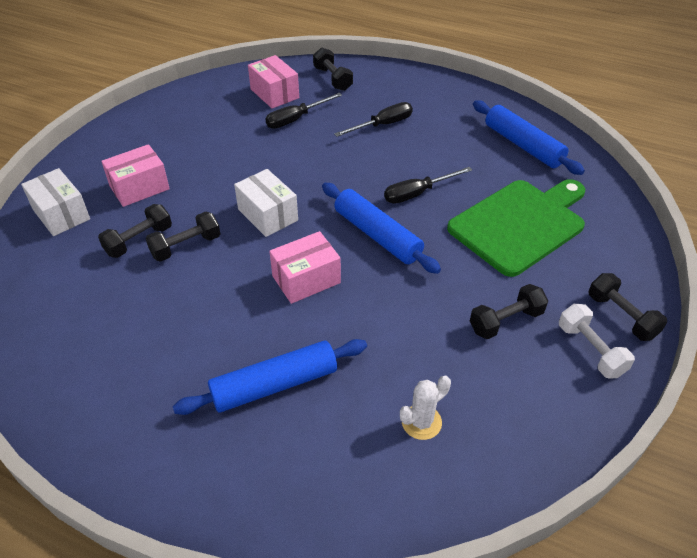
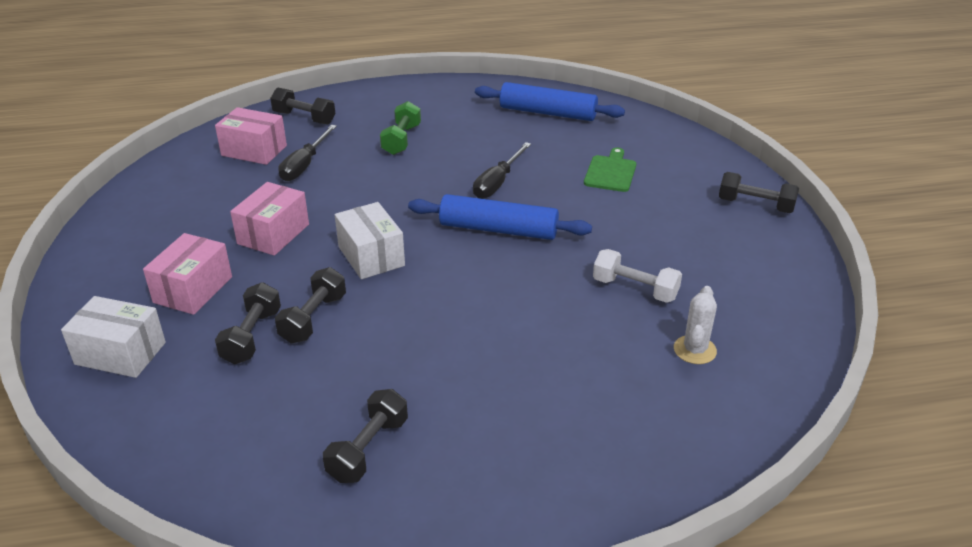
camera: 35 degrees left, 10 degrees down
blue rolling pin [173,339,367,415] -> none
white box [234,169,298,237] -> white box turned 45 degrees clockwise [335,202,405,279]
pink box [269,231,341,304] -> pink box moved to [230,182,309,256]
black screwdriver [334,102,413,137] -> green dumbbell [380,101,421,155]
green cutting board [447,179,585,277] -> green cutting board [584,148,636,192], size x0.48
black dumbbell [470,284,548,339] -> black dumbbell moved to [323,389,408,483]
white dumbbell [559,304,635,379] -> white dumbbell moved to [593,249,682,303]

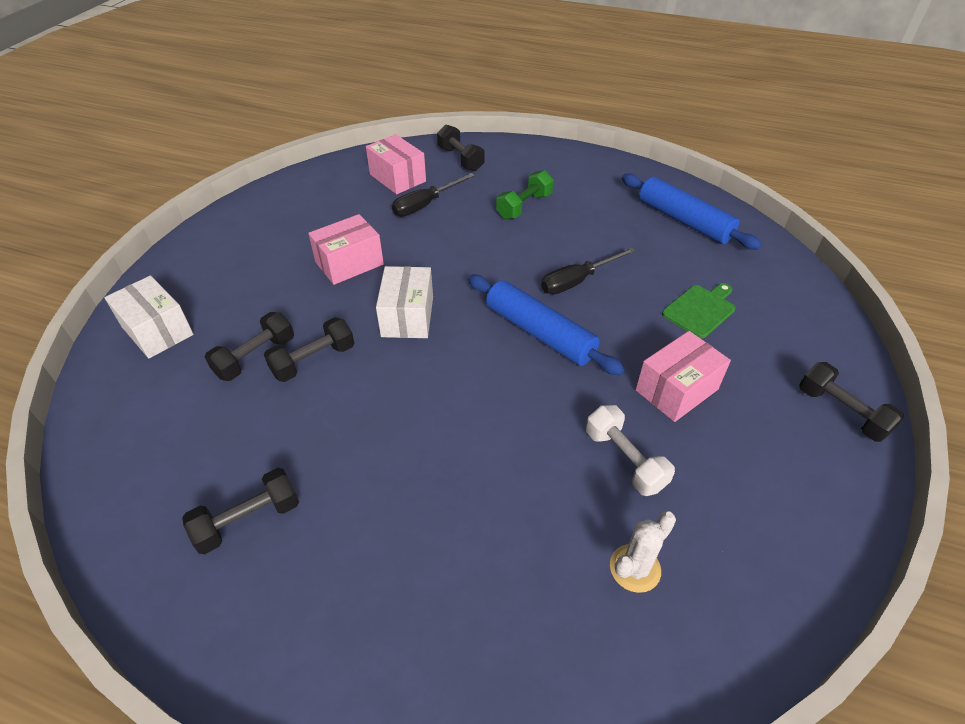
camera: 30 degrees right, 10 degrees up
pink box [143,233,232,315] -> pink box moved to [636,331,731,422]

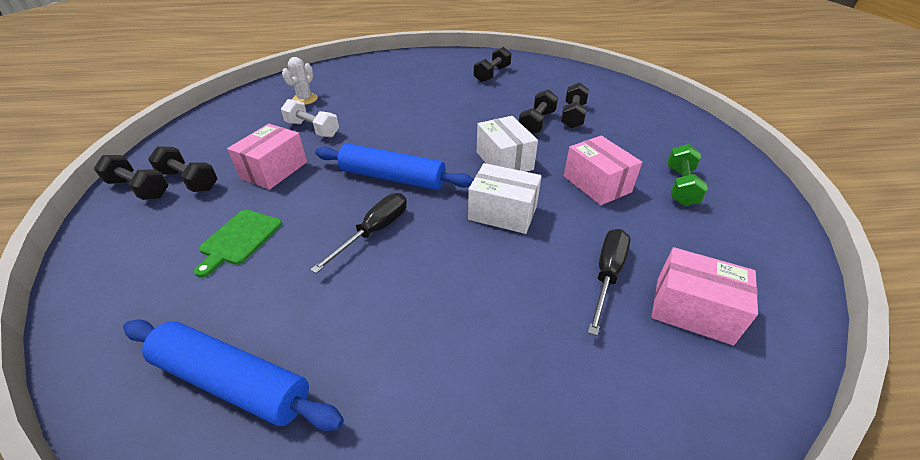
camera: 155 degrees right, 5 degrees down
white box [104,275,194,358] -> white box moved to [468,163,542,234]
pink box [308,214,384,285] -> pink box turned 60 degrees counterclockwise [564,136,642,205]
black dumbbell [437,125,485,171] -> black dumbbell moved to [148,146,218,192]
green dumbbell [496,170,554,219] -> green dumbbell moved to [668,144,708,206]

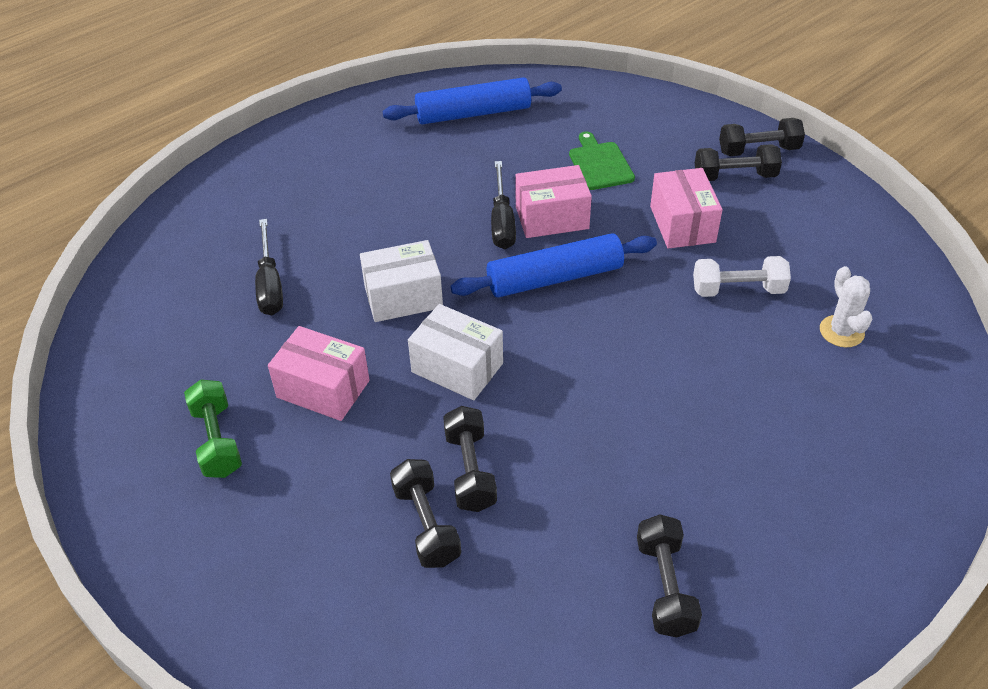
camera: 145 degrees right, 5 degrees up
pink box [652,247,758,345] -> pink box moved to [516,165,592,238]

